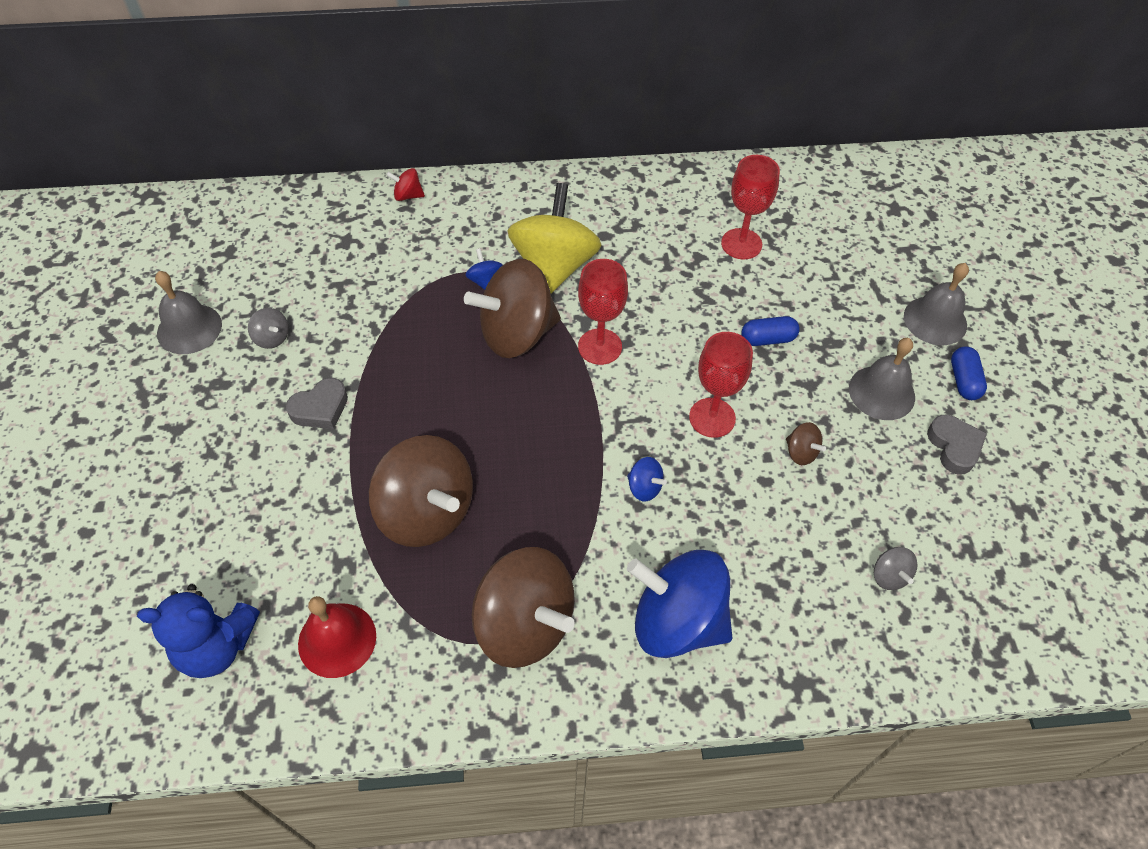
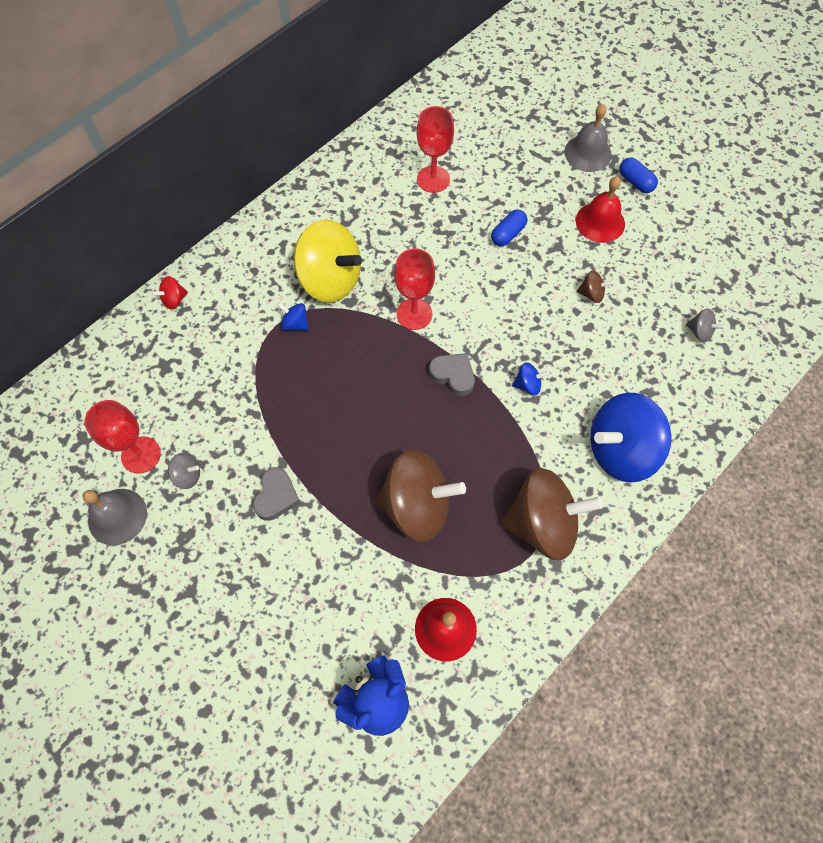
camera: 40 degrees left, 10 degrees up
brown spinning top [464,259,561,358] -> none
yellow spinning top [507,183,601,294] -> yellow spinning top turned 150 degrees clockwise [294,220,362,303]
red goblet [689,332,753,438] -> red goblet moved to [84,400,161,474]
grey bell [849,338,915,420] -> red bell [576,176,625,243]
grey heart [927,415,987,475] -> grey heart moved to [429,353,475,396]

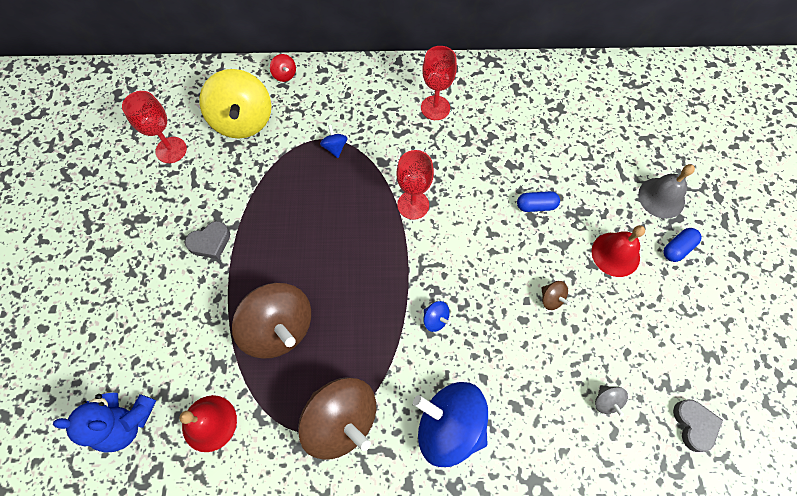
camera: 45 degrees right, 0 degrees up
grey bell [83,489,147,545] -> none
red spinning top [152,276,188,310] -> red spinning top turned 135 degrees counterclockwise [270,54,296,82]
grey spinning top [168,453,200,489] -> none
yellow spinning top [294,220,362,303] -> yellow spinning top moved to [199,69,271,138]
red goblet [417,106,454,193] -> red goblet moved to [421,46,457,120]
grey heart [429,353,475,396] -> grey heart moved to [673,399,723,452]
blue capsule [619,157,658,193] -> blue capsule turned 45 degrees clockwise [663,228,702,262]

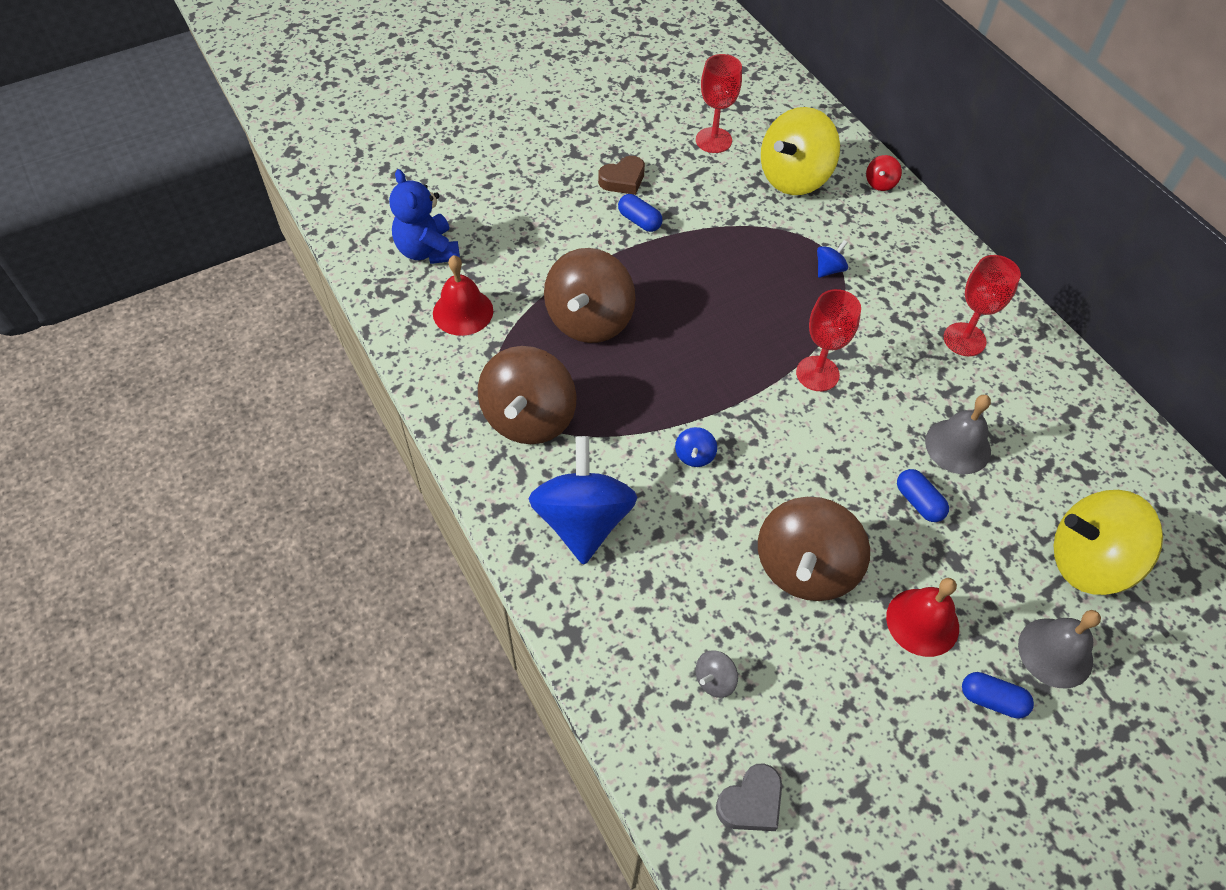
camera: 60 degrees right, 10 degrees down
grey heart [185,221,230,259] -> blue capsule [618,194,662,232]
brown spinning top [541,281,570,310] -> brown spinning top [758,497,870,601], size x2.42
none -> brown heart [598,156,645,195]
none -> grey bell [925,395,991,474]
none -> yellow spinning top [1054,490,1163,595]

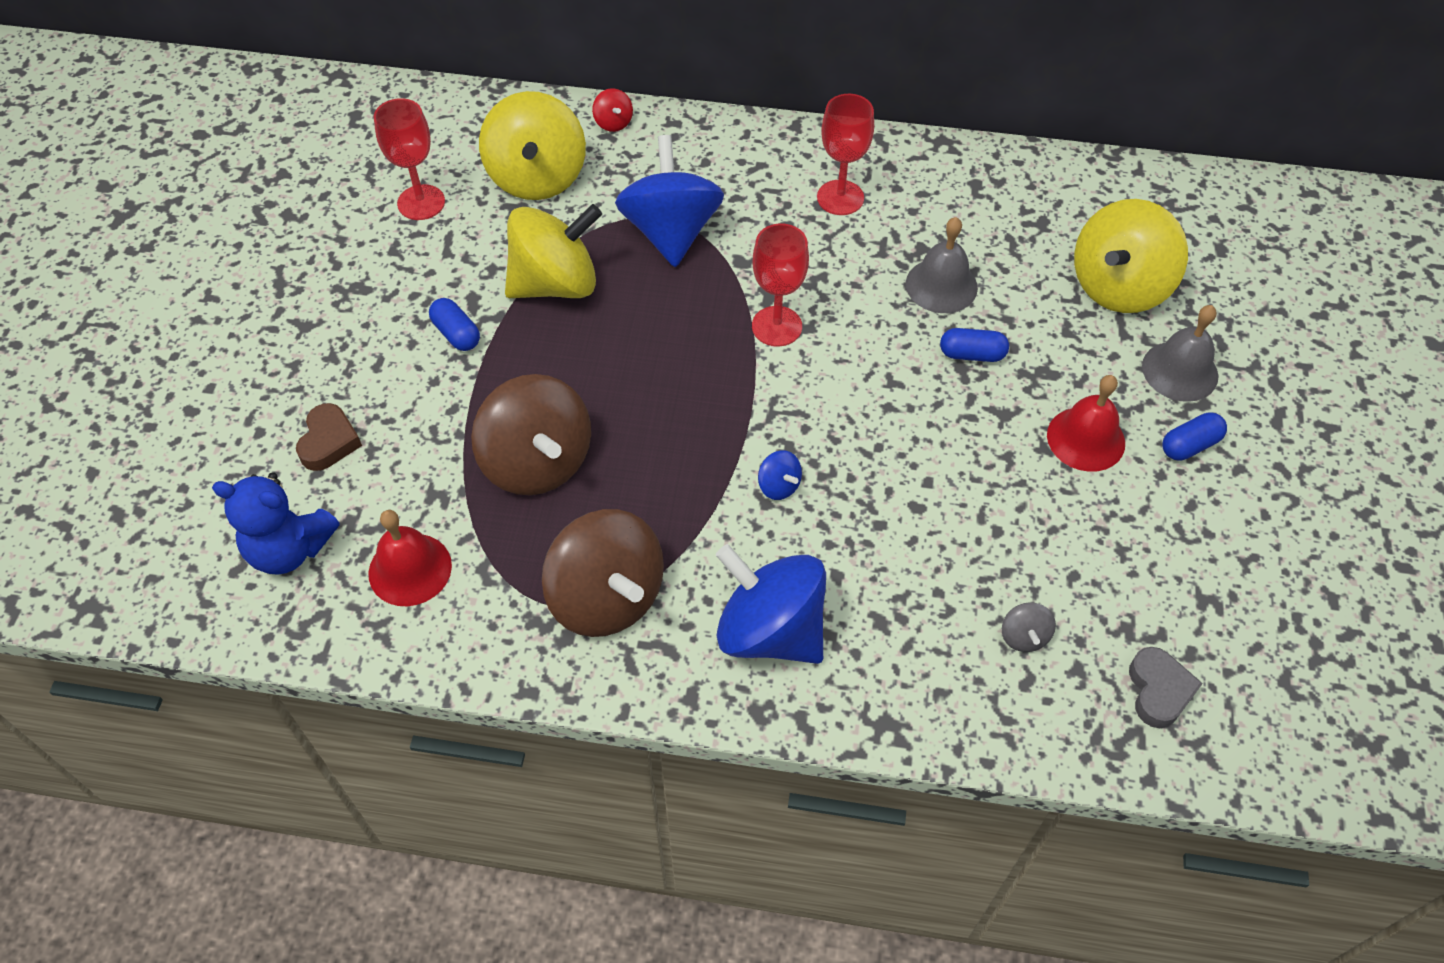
camera: 50 degrees left, 0 degrees up
brown heart [598,156,645,195] -> brown heart moved to [296,403,362,471]
blue capsule [618,194,662,232] -> blue capsule turned 60 degrees clockwise [429,298,480,351]
brown spinning top [758,497,870,601] -> none
blue spinning top [817,240,848,278] -> blue spinning top [615,135,724,267], size x2.42
none -> yellow spinning top [505,204,602,298]

